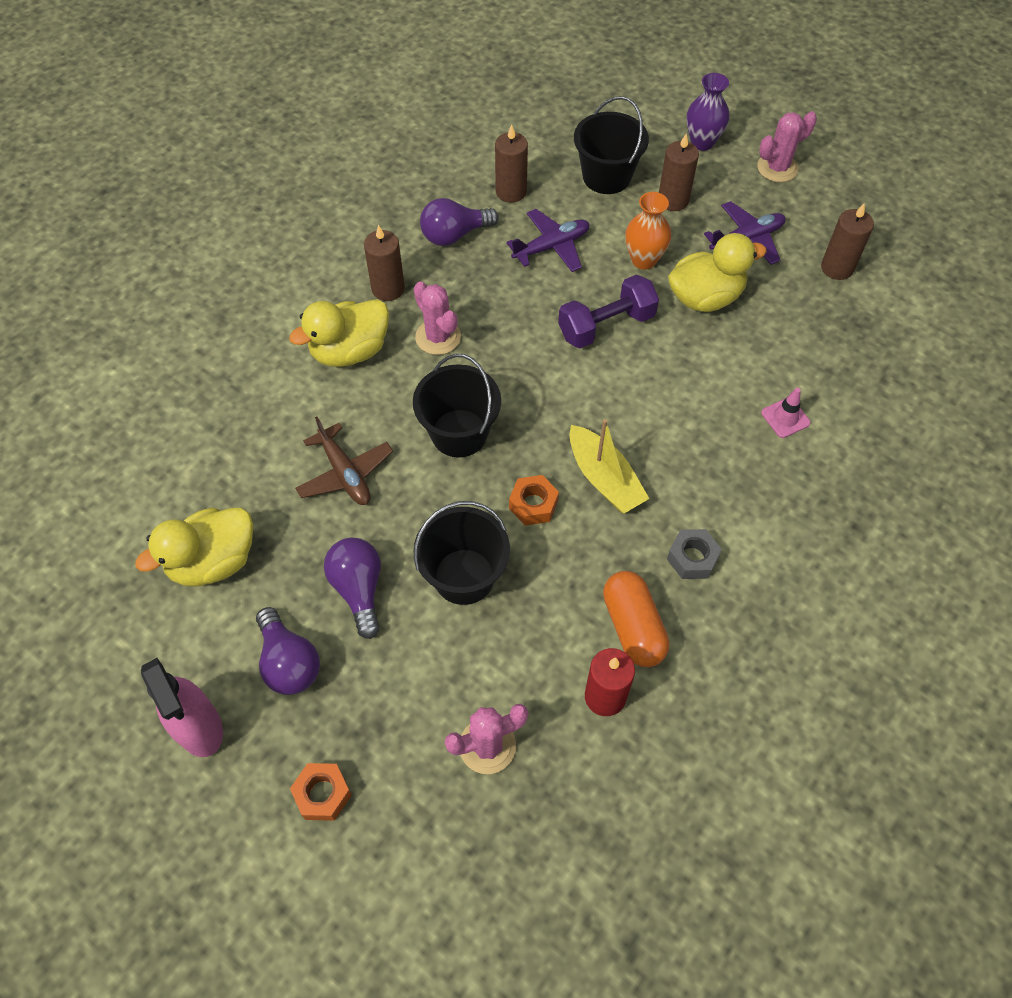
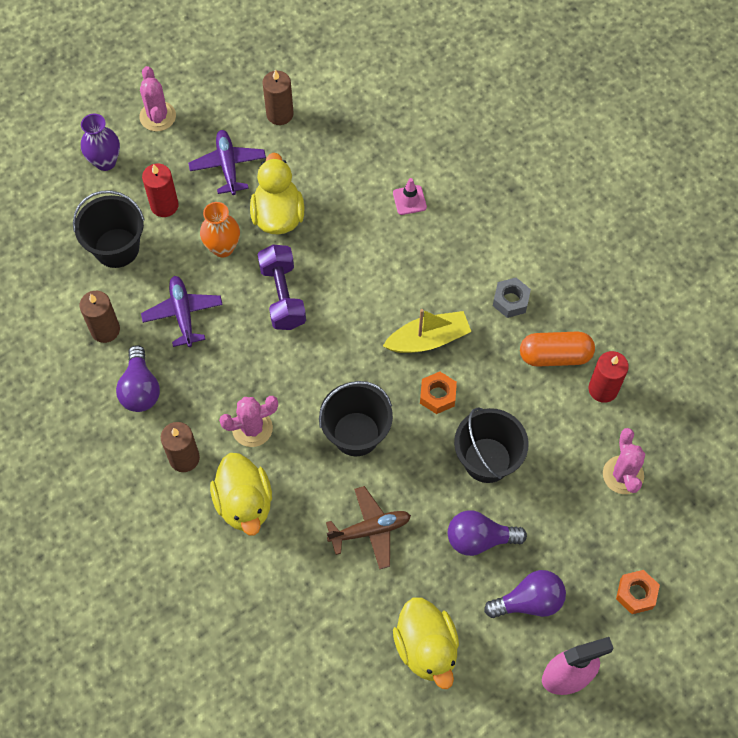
camera: 75 degrees left, 5 degrees up
brown candle [659,134,699,211] -> red candle [142,164,179,217]

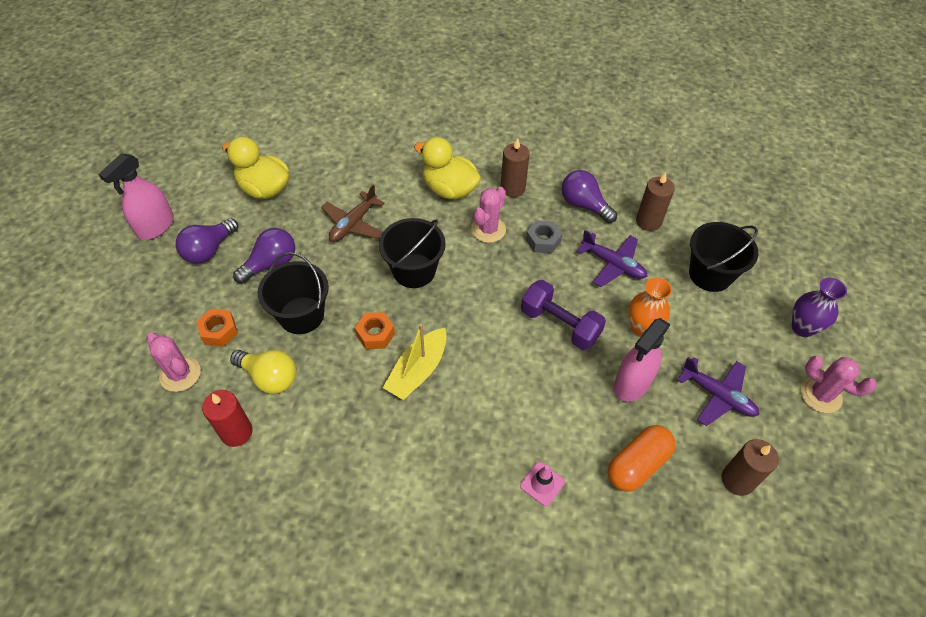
camera: 140 degrees right, 10 degrees down
red candle [142,164,179,217] -> none
yellow duck [250,153,304,235] -> pink spray bottle [614,318,671,402]
grey nut [493,278,531,318] -> grey nut moved to [526,220,562,254]
orange capsule [520,332,595,367] -> orange capsule moved to [608,425,676,492]
orange nut [616,570,660,614] -> orange nut moved to [196,309,238,347]
none -> yellow light bulb [230,350,296,394]

